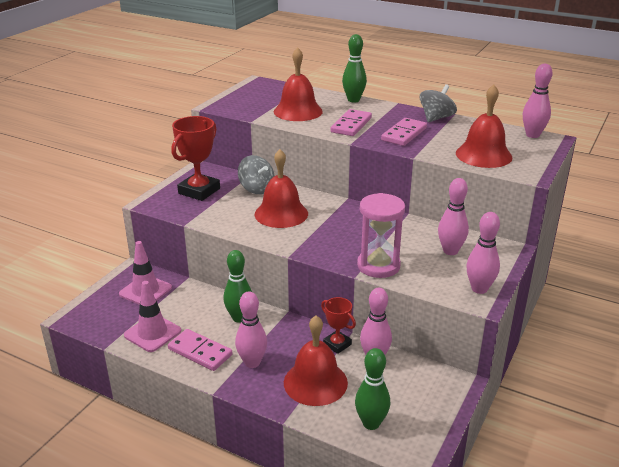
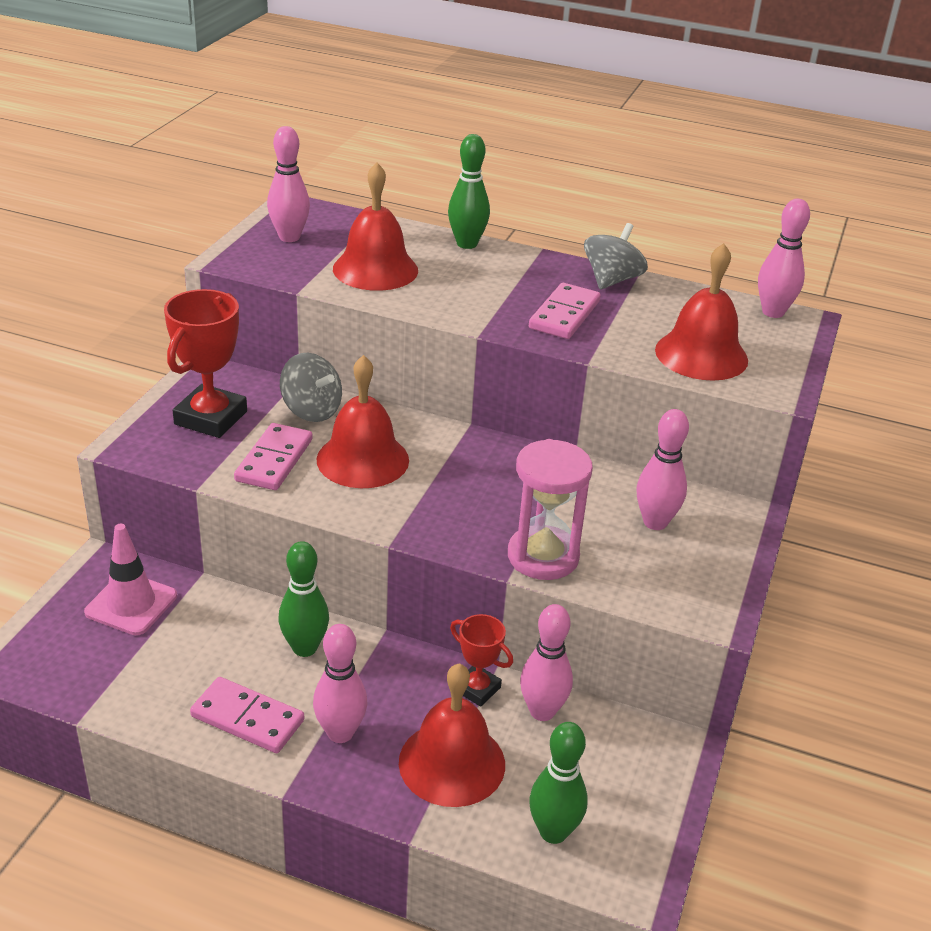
camera: 10 degrees left, 5 degrees up
pink traffic cone [124,281,181,352] -> none
pink domino [331,109,372,136] -> pink domino moved to [234,423,312,490]
pink bowling pin [466,212,500,294] -> pink bowling pin moved to [267,126,310,242]

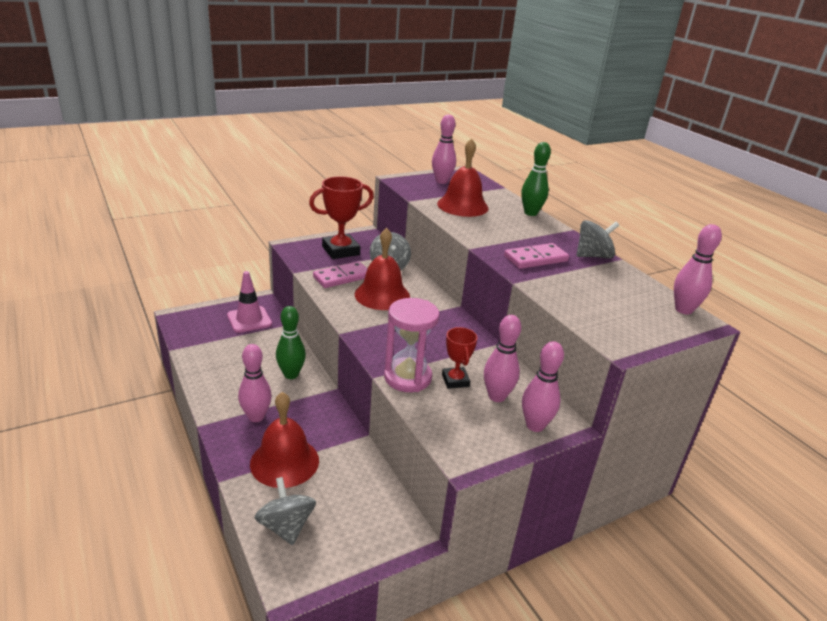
camera: 40 degrees right, 5 degrees down
pink domino [190,677,304,753] -> none
red trophy [450,614,513,707] -> red trophy moved to [442,327,477,389]
pink bowling pin [520,604,573,721] -> pink bowling pin moved to [522,341,564,432]
green bowling pin [529,722,588,844] -> grey spinning top [255,477,316,545]
red bell [655,243,748,381] -> none

